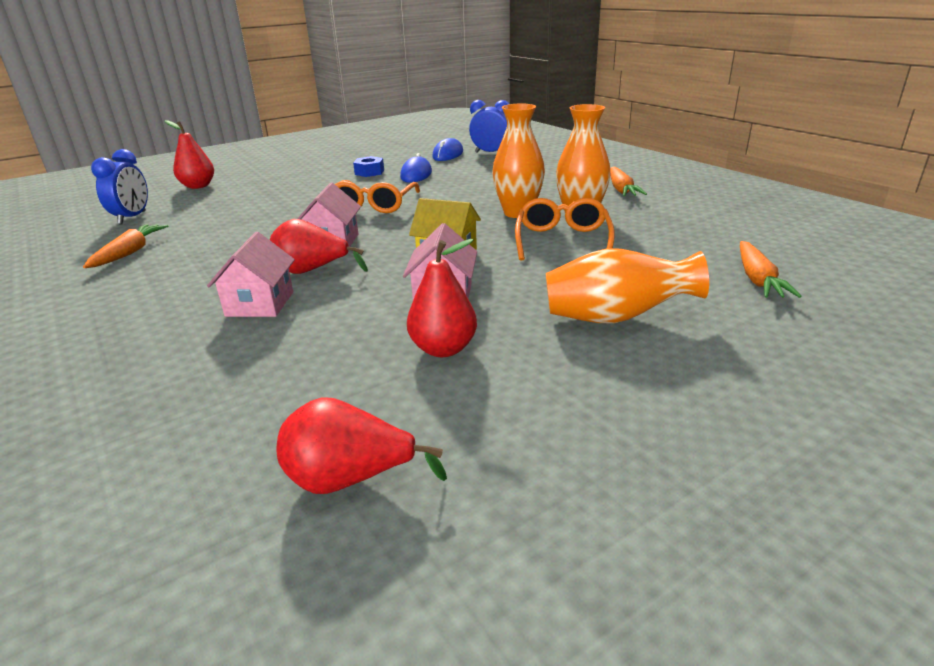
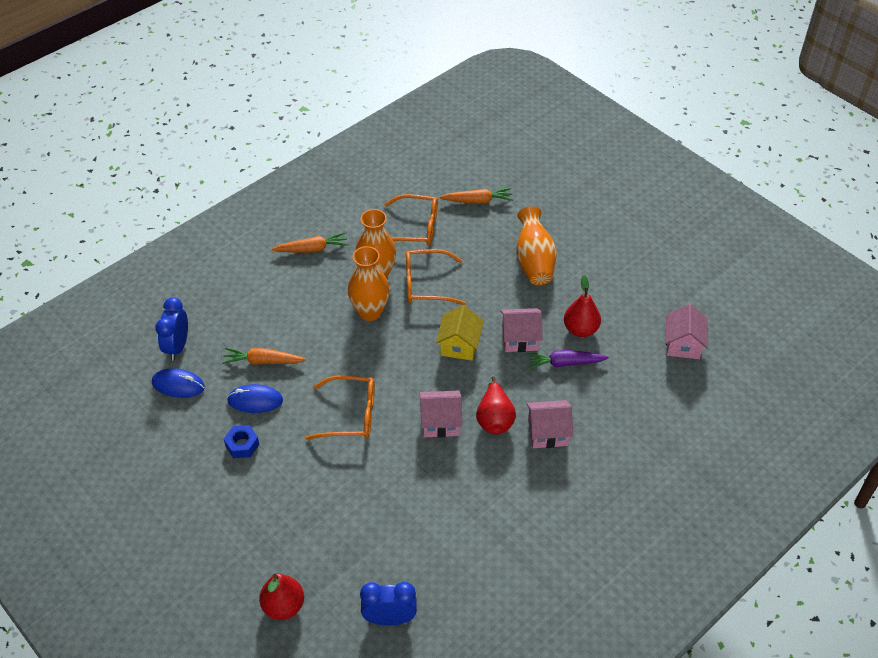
camera: 100 degrees left, 20 degrees up
orange carrot [83,224,169,268] -> orange carrot moved to [222,348,306,365]
red pear [277,397,447,494] -> pink house [666,304,708,359]
none -> orange glasses [384,194,438,246]
none -> purple carrot [525,350,609,369]

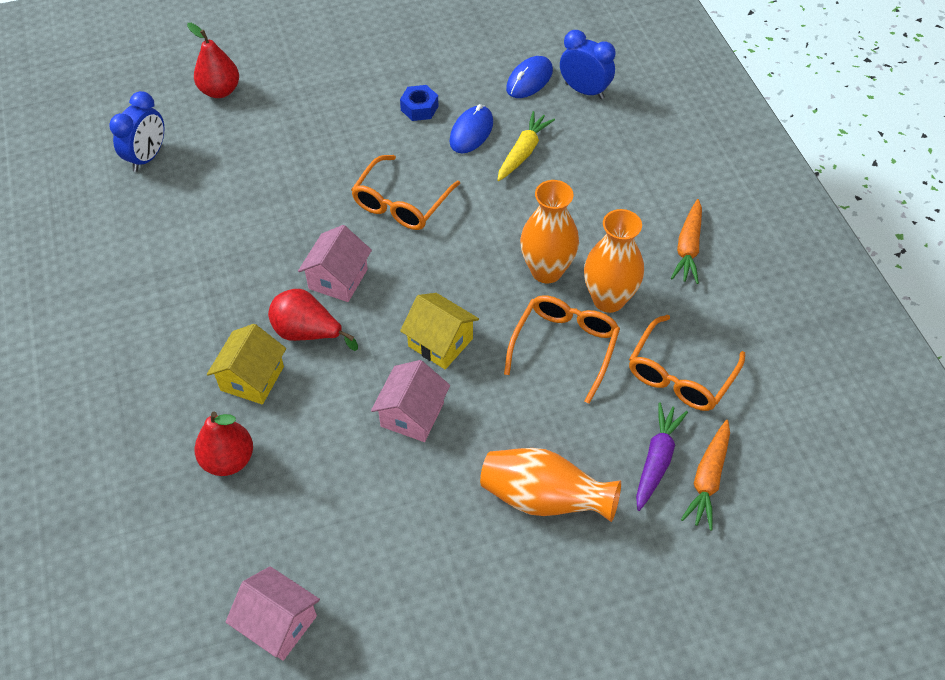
camera: 115 degrees right, 5 degrees up
orange carrot [222,348,306,365] -> yellow carrot [497,111,555,181]
purple carrot [525,350,609,369] -> purple carrot moved to [636,402,688,511]
pink house [527,400,573,448] -> yellow house [207,324,286,404]
red pear [564,275,601,337] -> red pear moved to [194,411,253,476]

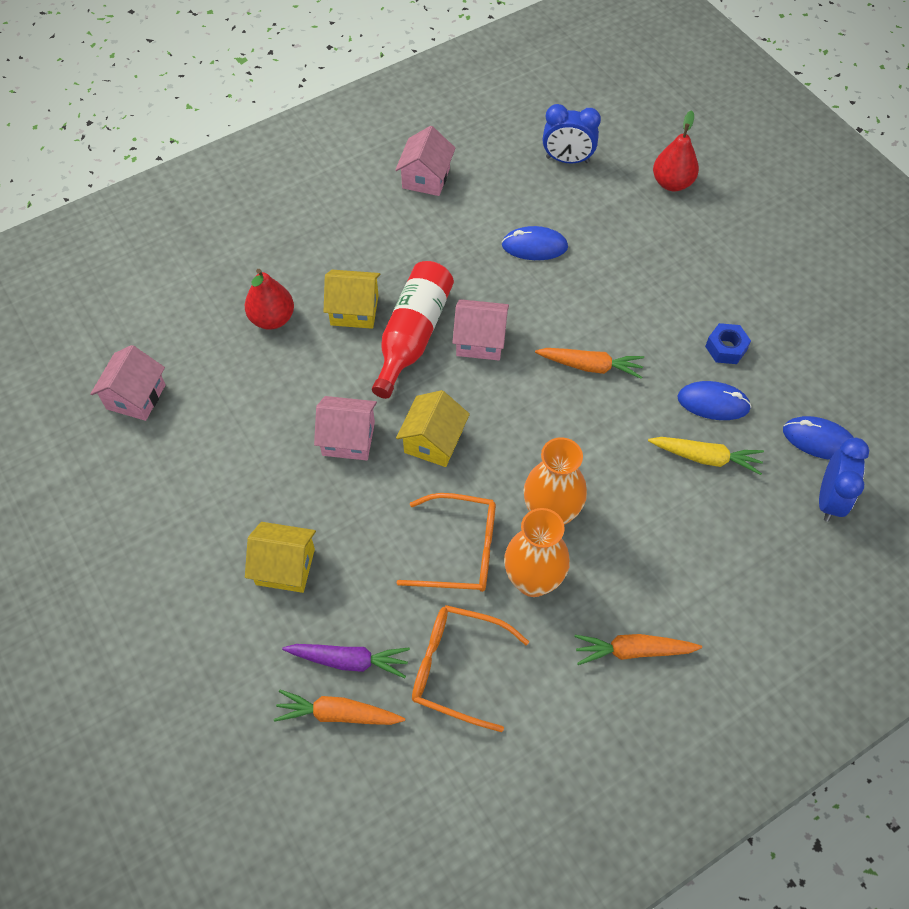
camera: 75 degrees right, 5 degrees up
red pear [268,289,358,351] -> red bottle [372,261,454,399]
orange glasses [351,155,460,230] -> orange carrot [535,348,644,379]
orange vase [480,448,621,522] -> yellow house [245,522,316,593]
none -> pink house [395,126,456,196]
none -> blue mouse [502,226,568,260]

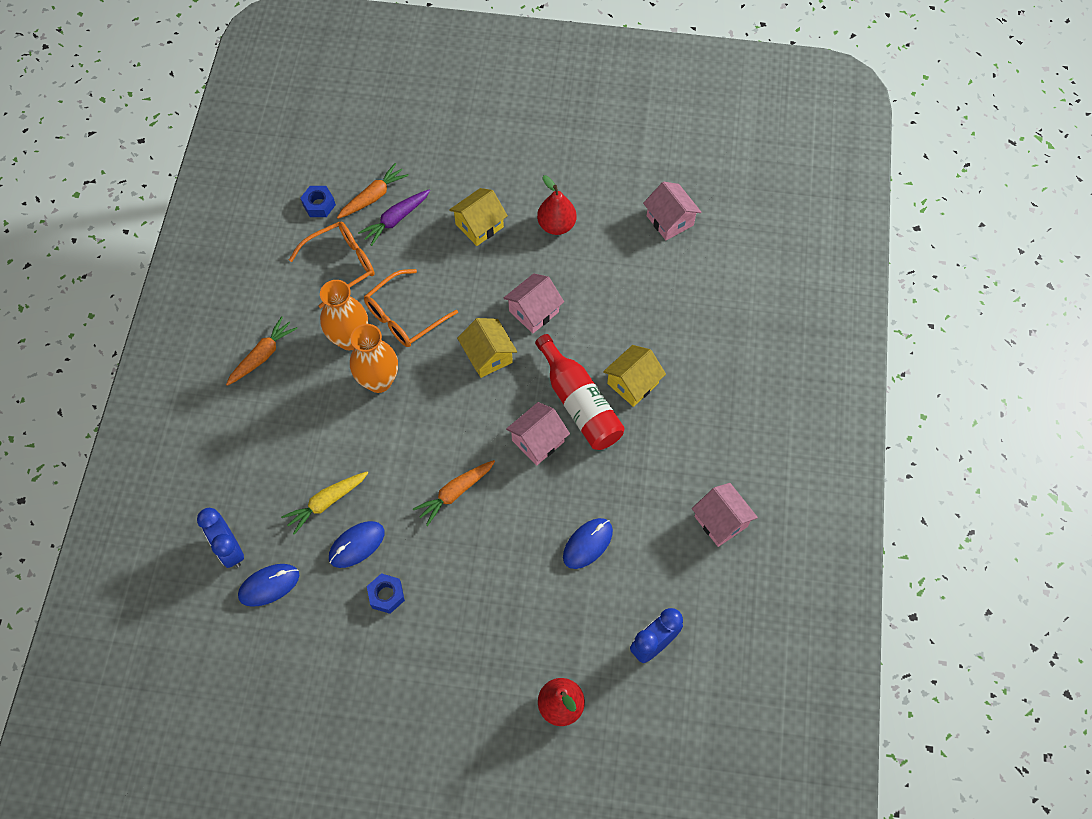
camera: 130 degrees right, 5 degrees up
red pear [245,269,294,330] -> red pear moved to [537,175,577,235]
none -> blue nut [301,186,336,217]

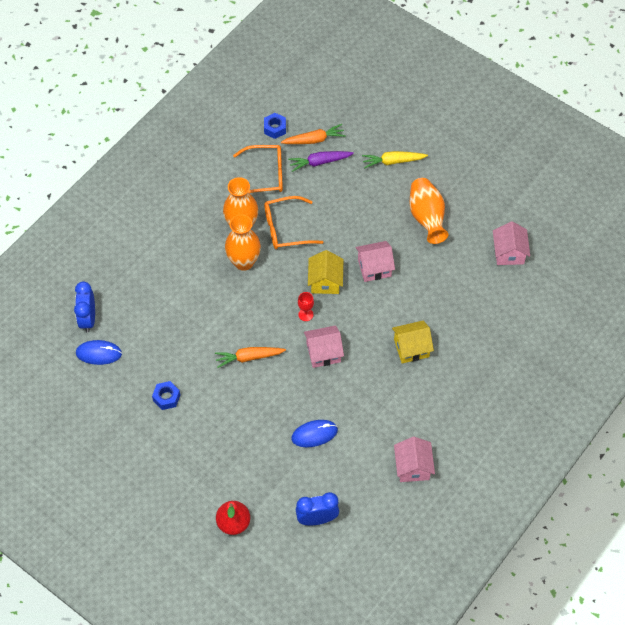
camera: 30 degrees right, 5 degrees down
orange carrot [226,316,298,386] -> none
yellow carrot [281,471,368,535] -> yellow carrot moved to [362,151,428,169]
blue mouse [329,521,385,568] -> none
yellow house [449,188,508,246] -> none
red bottle [535,334,625,450] -> none
red pear [537,175,577,235] -> orange vase [409,178,448,244]
none -> red goblet [298,292,314,321]

